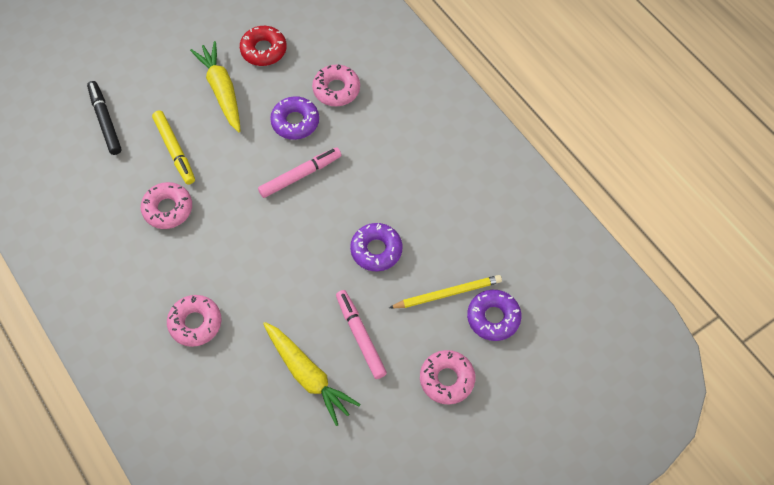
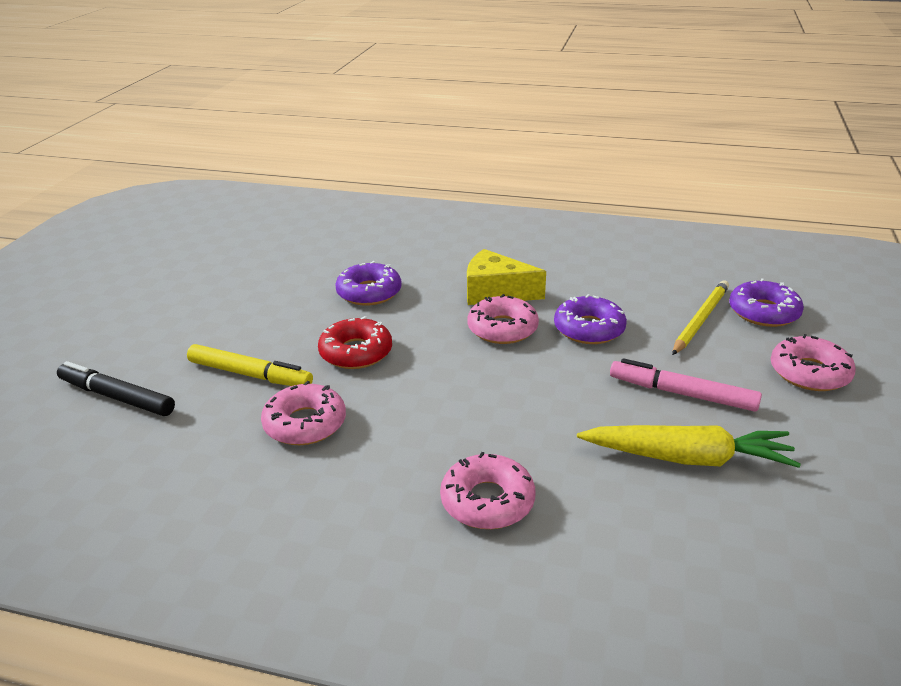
camera: 40 degrees left, 30 degrees down
yellow carrot [190,41,241,132] -> none
red donut [240,26,287,66] -> red donut moved to [318,316,392,369]
pink marker [258,147,341,198] -> none
pink donut [312,64,360,106] -> pink donut moved to [467,294,539,344]
none -> yellow cheese [467,249,546,305]

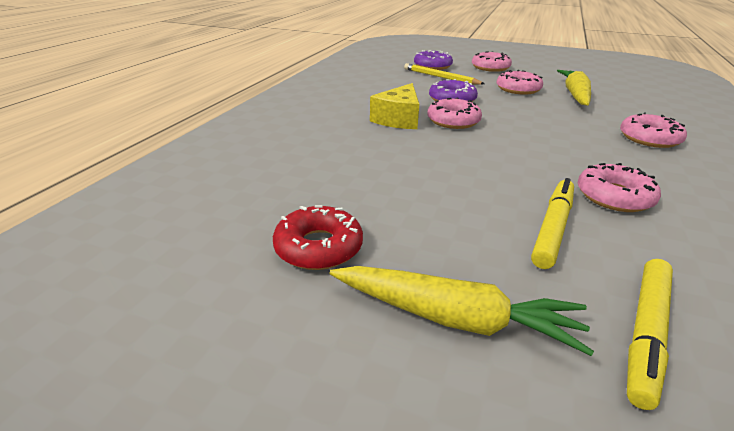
camera: 85 degrees left, 0 degrees up
black marker [57,361,175,416] -> yellow marker [627,259,673,410]
red donut [318,316,392,369] -> red donut moved to [273,205,363,270]
purple donut [335,261,402,306] -> none
pink marker [610,358,762,412] -> pink donut [496,70,543,95]
none -> yellow carrot [330,266,594,356]

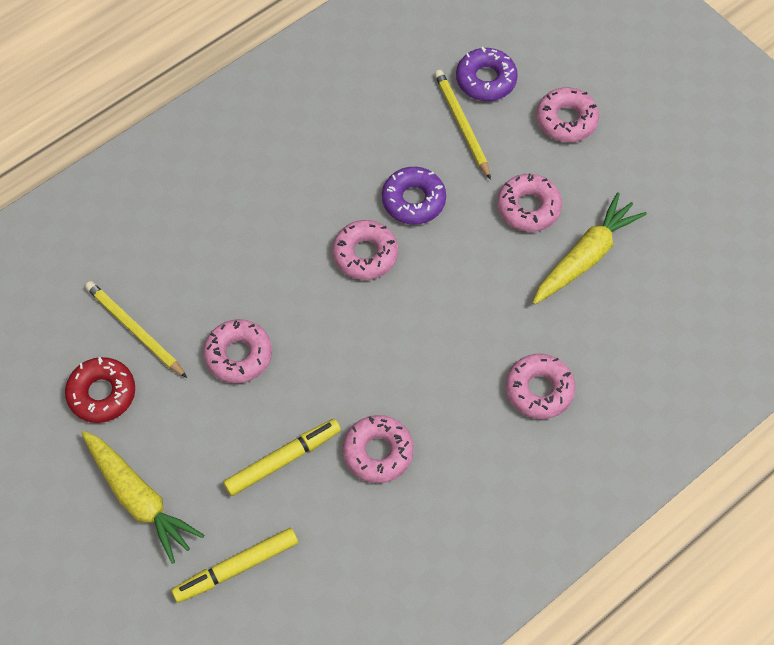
camera: 30 degrees right, 30 degrees up
yellow cheese [370,83,419,129] -> none
none -> yellow pencil [85,281,187,378]
none -> pink donut [203,319,272,383]

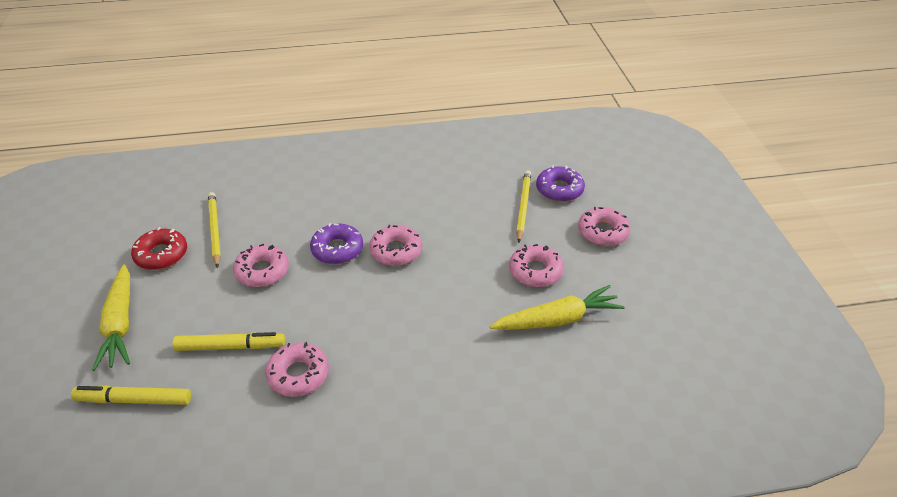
camera: 30 degrees right, 20 degrees down
purple donut [382,167,446,225] -> purple donut moved to [310,223,363,264]
pink donut [506,354,575,419] -> none

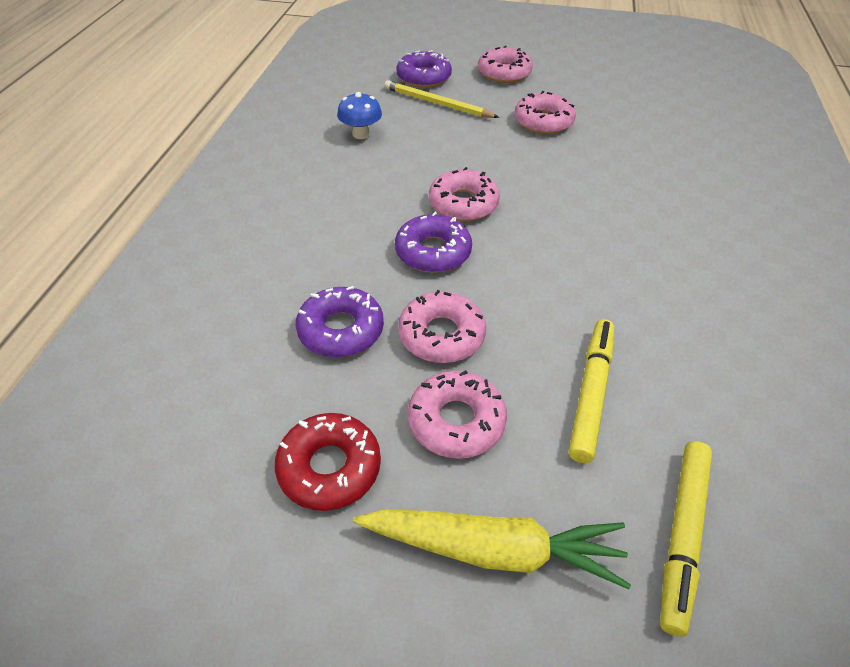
camera: 70 degrees left, 5 degrees up
yellow pencil [208,192,221,268] -> none
pink donut [265,342,329,397] -> pink donut moved to [408,370,507,459]
yellow carrot [490,285,625,330] -> none
none -> purple donut [296,286,384,357]
none -> blue mushroom [337,92,382,139]

